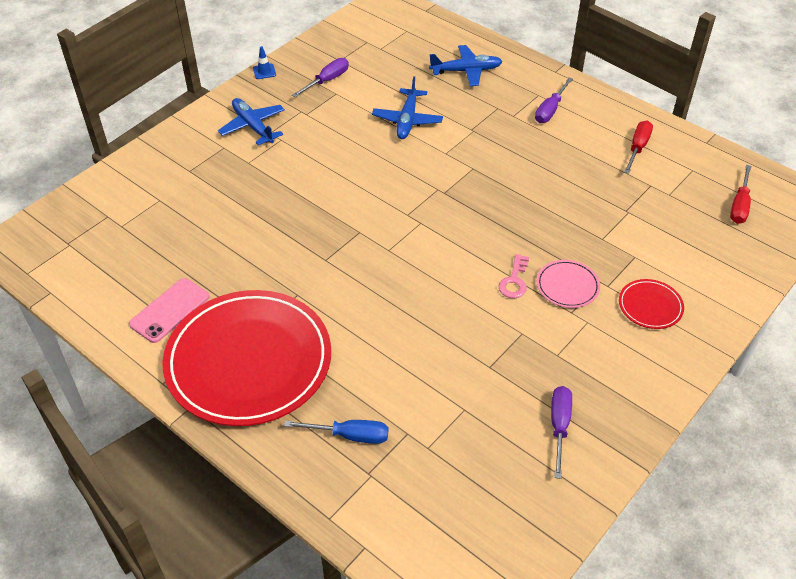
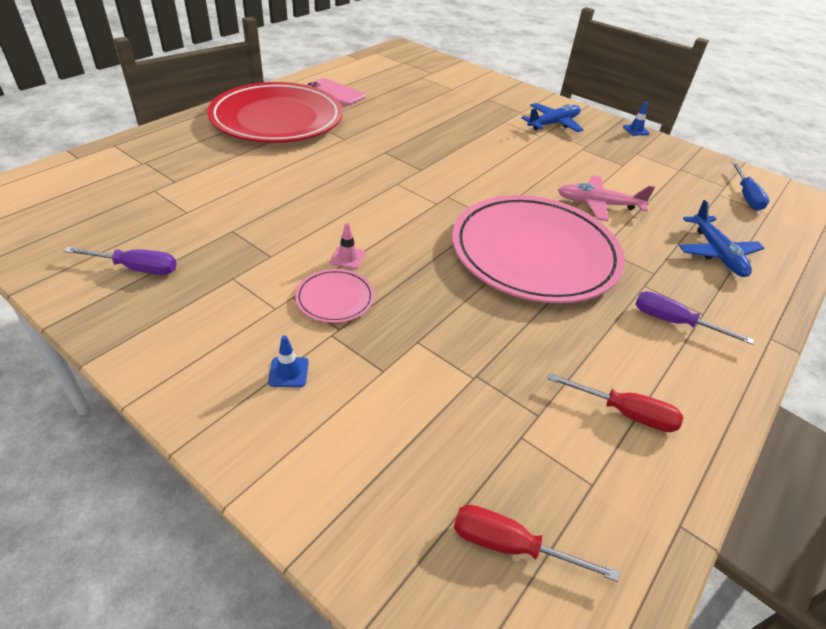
camera: 85 degrees right, 5 degrees down
blue screwdriver [284,420,388,444] -> blue screwdriver moved to [732,162,770,211]
purple screwdriver [292,58,349,97] -> none
blue plane [372,76,443,139] -> pink plane [558,175,655,221]
pink key [498,254,529,298] -> pink traffic cone [330,223,365,269]
red plate [619,279,684,329] -> blue traffic cone [268,335,309,387]
none -> pink plate [452,195,625,303]

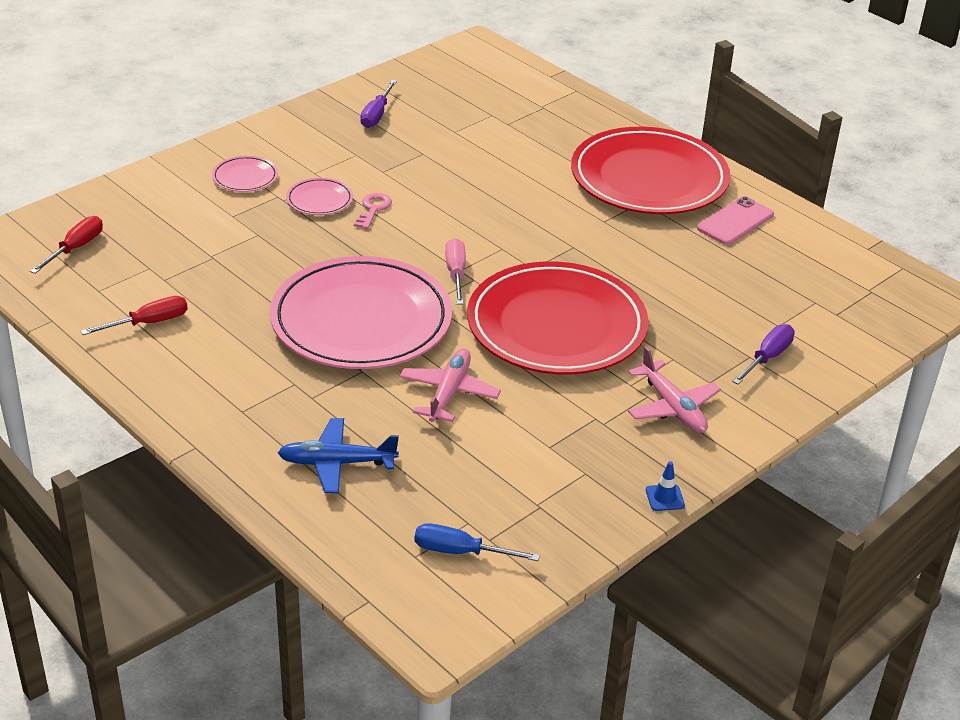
camera: 100 degrees right, 5 degrees down
blue traffic cone [268,335,309,387] -> pink plate [212,156,278,192]
pink traffic cone [330,223,365,269] -> pink key [354,193,392,229]
blue plane [521,103,584,132] -> pink plane [628,346,721,433]
red screwdriver [547,373,684,432] -> red screwdriver turned 150 degrees counterclockwise [81,296,188,335]
purple screwdriver [635,291,754,345] -> purple screwdriver moved to [732,324,795,385]
none -> pink screwdriver [445,238,466,305]
none -> red plate [467,261,648,375]

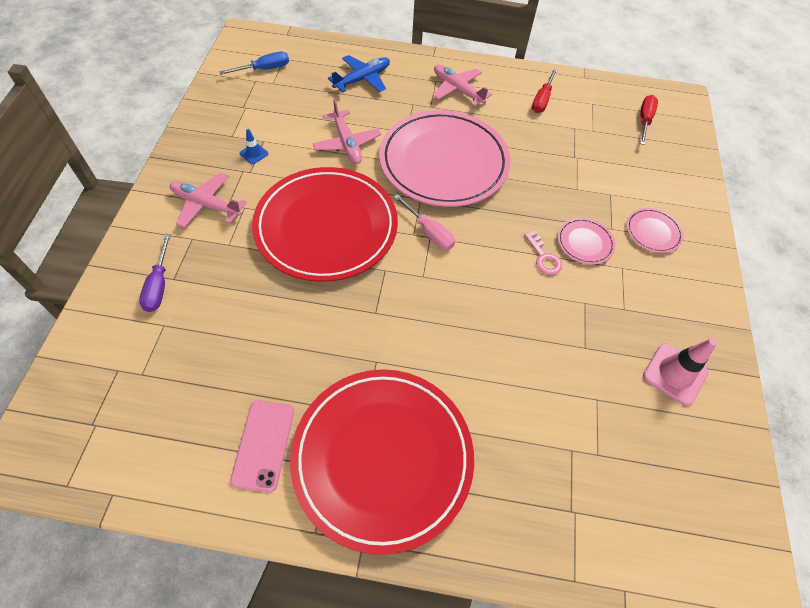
camera: 140 degrees right, 20 degrees up
red screwdriver [30,216,103,274] -> red screwdriver turned 150 degrees counterclockwise [640,95,658,145]
purple screwdriver [360,80,397,128] -> pink traffic cone [643,338,717,406]
blue traffic cone [646,461,685,511] -> blue traffic cone moved to [240,129,268,164]
none -> pink plane [433,65,492,106]

